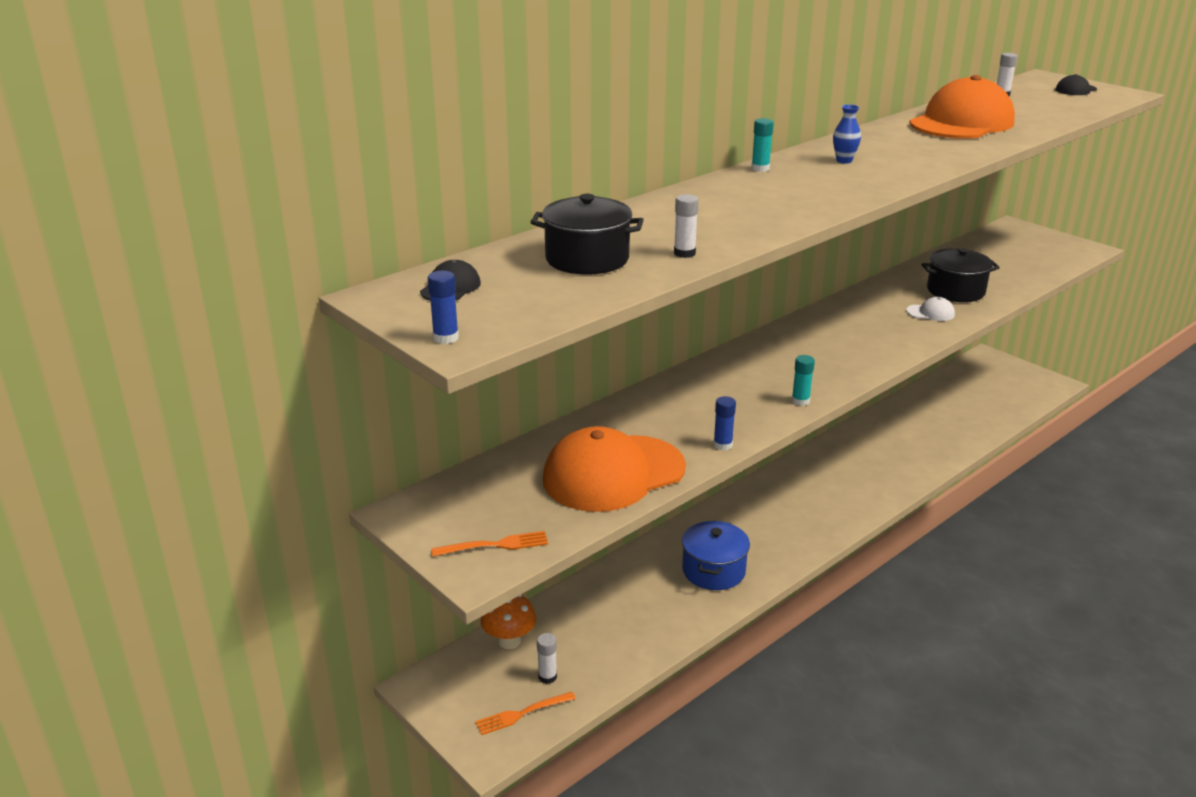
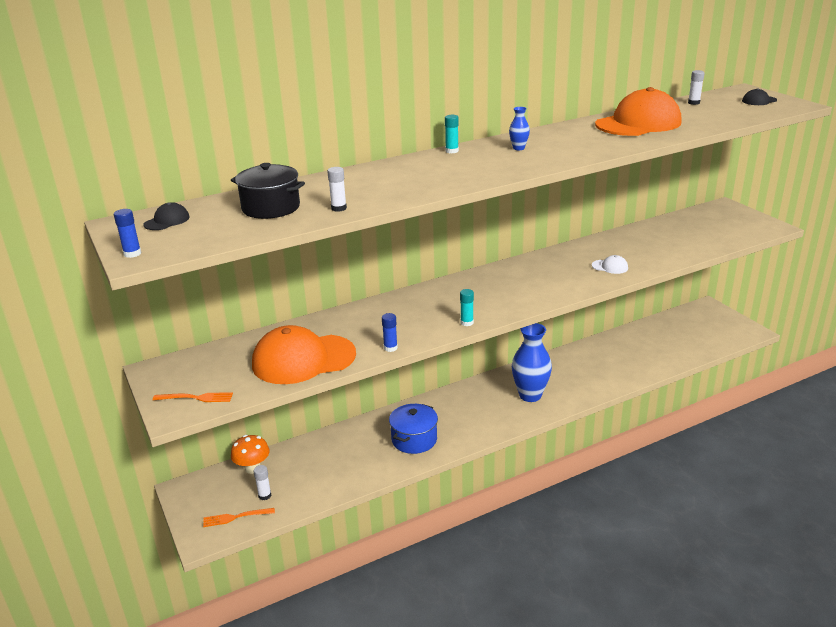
camera: 15 degrees right, 0 degrees up
black pot [921,248,1000,302] -> none
none -> blue vase [512,323,552,402]

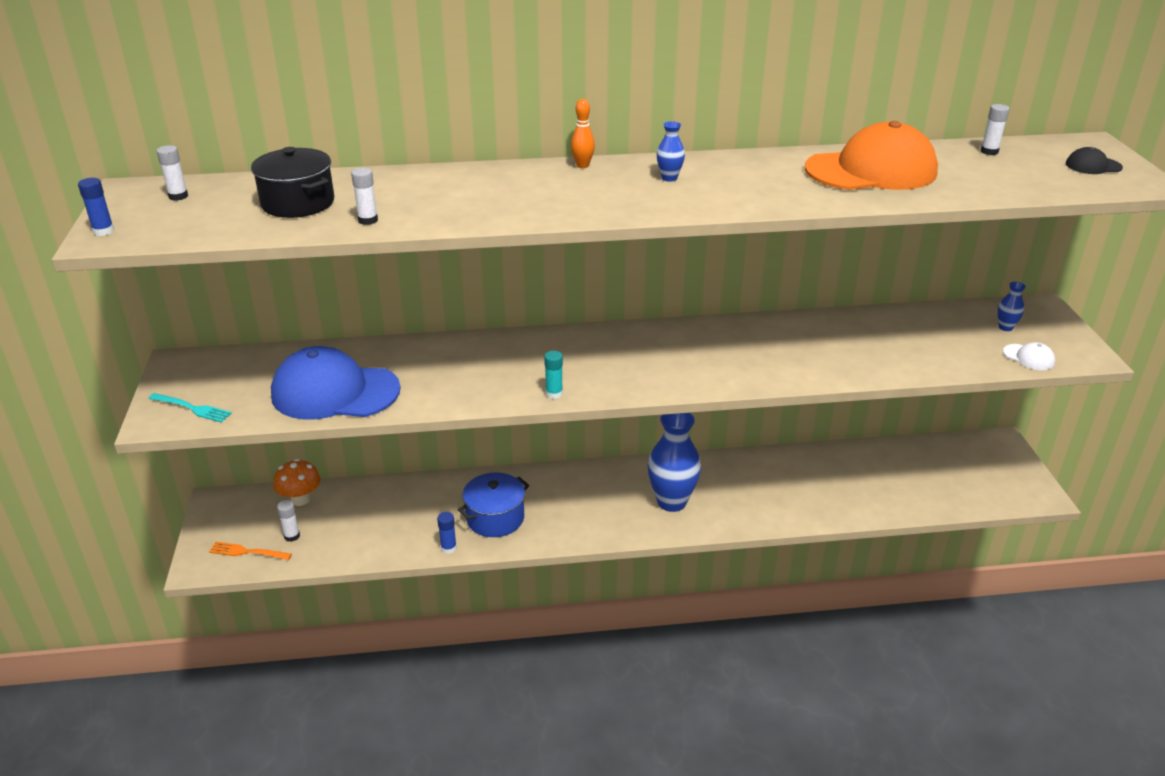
camera: 20 degrees right, 5 degrees up
black cap [143,202,190,230] -> white glue stick [157,145,188,201]
orange fork [153,392,233,402] -> turquoise fork [148,393,232,423]
orange cap [252,325,356,384] -> blue cap [271,346,401,420]
blue glue stick [382,313,398,352] -> blue glue stick moved to [437,512,457,554]
turquoise glue stick [445,115,459,153] -> orange bowling pin [571,99,595,168]
white cap [592,255,628,274] -> white cap moved to [1003,342,1055,370]
none -> blue vase [998,282,1026,331]

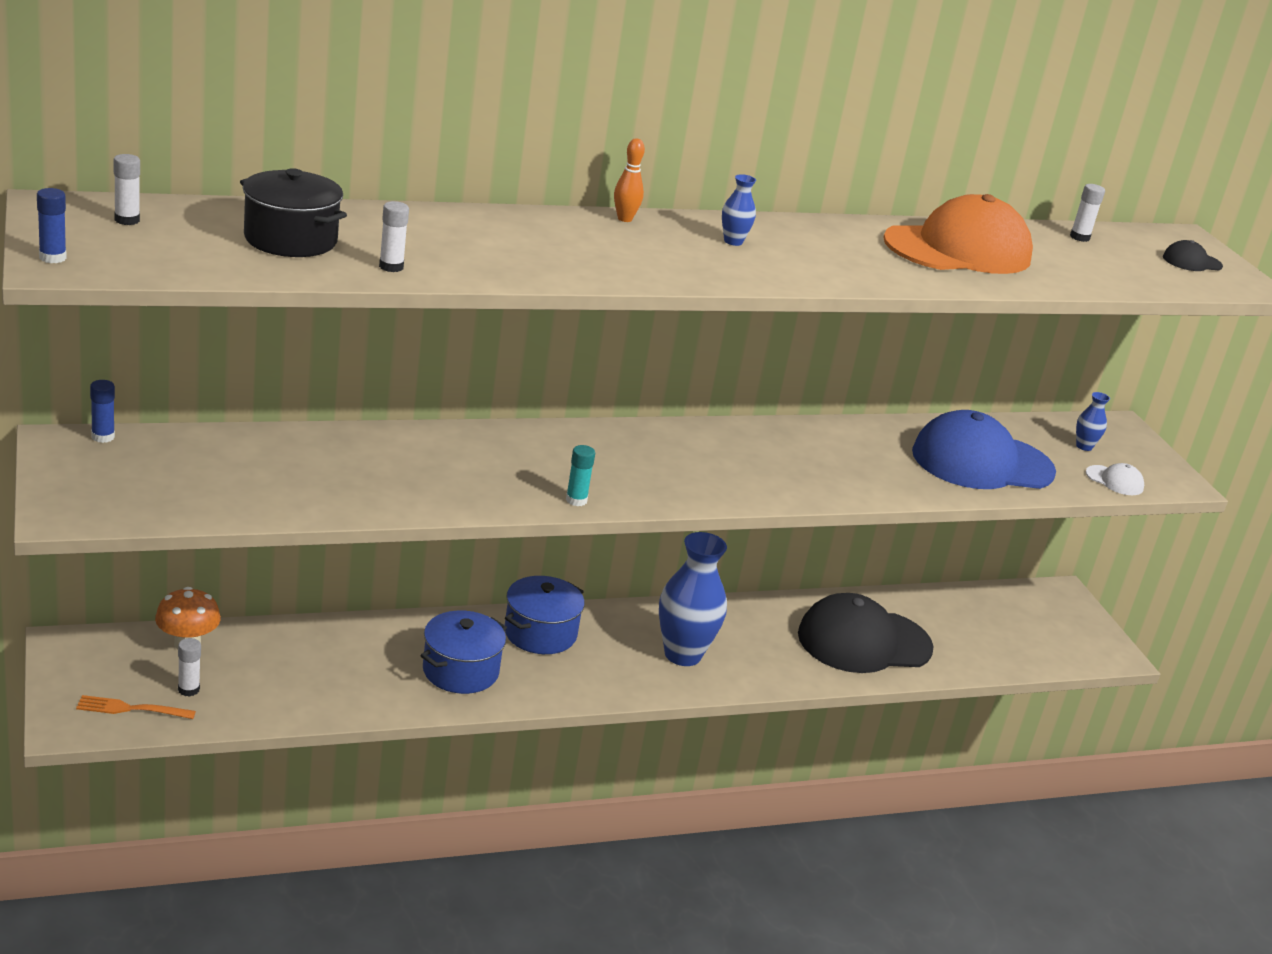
camera: 15 degrees left, 5 degrees down
turquoise fork [148,393,232,423] -> none
blue cap [271,346,401,420] -> blue cap moved to [912,410,1056,489]
blue glue stick [437,512,457,554] -> blue glue stick moved to [90,380,115,443]
none -> blue pot [505,576,585,654]
none -> black cap [798,593,934,673]

